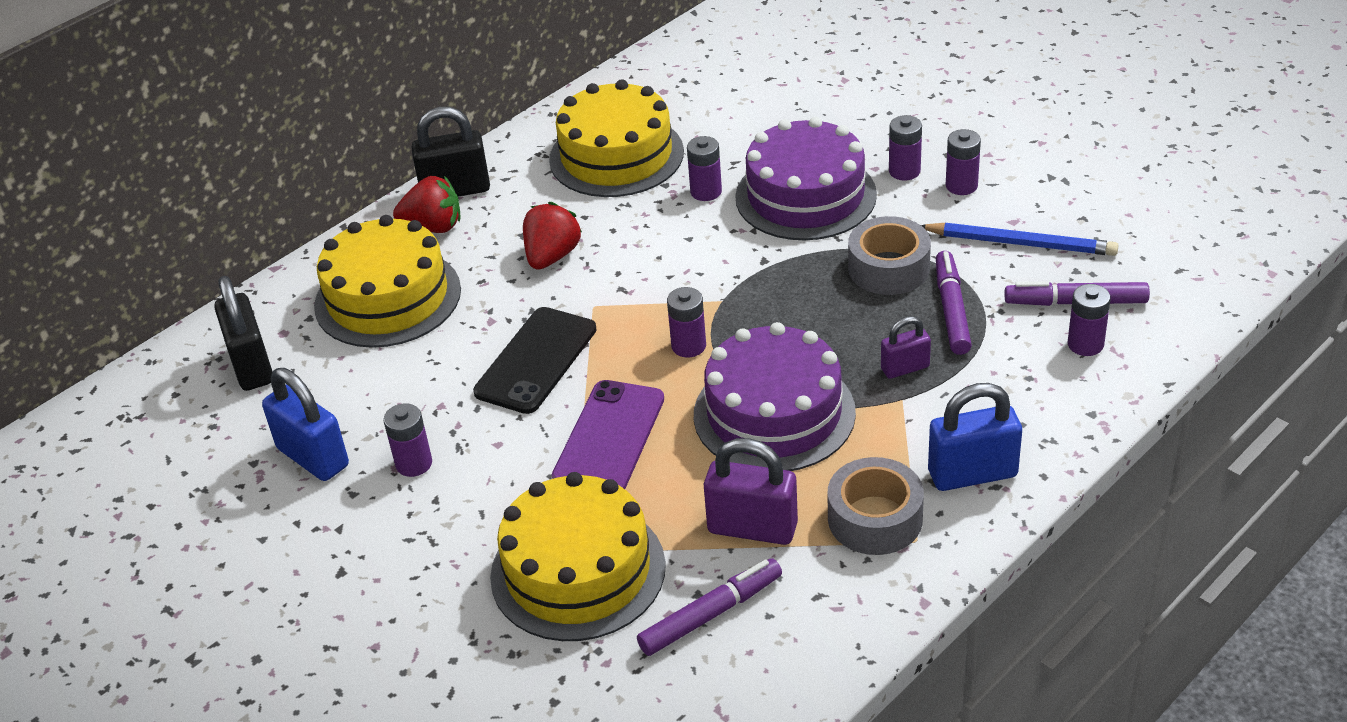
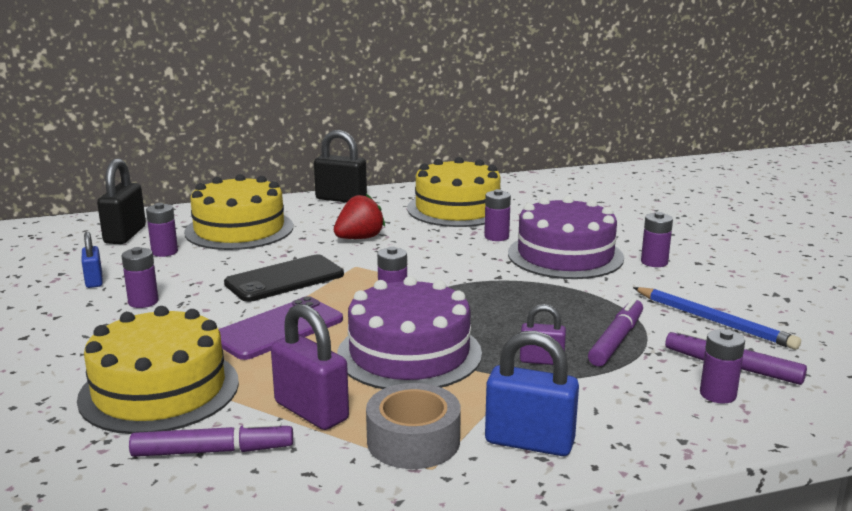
camera: 25 degrees right, 20 degrees down
blue padlock [262,368,349,481] -> blue padlock [82,232,103,288], size x0.59
red strawberry [393,176,460,233] -> none
grey tape [848,216,931,295] -> none
purple battery [946,129,981,195] -> purple battery moved to [146,203,178,257]

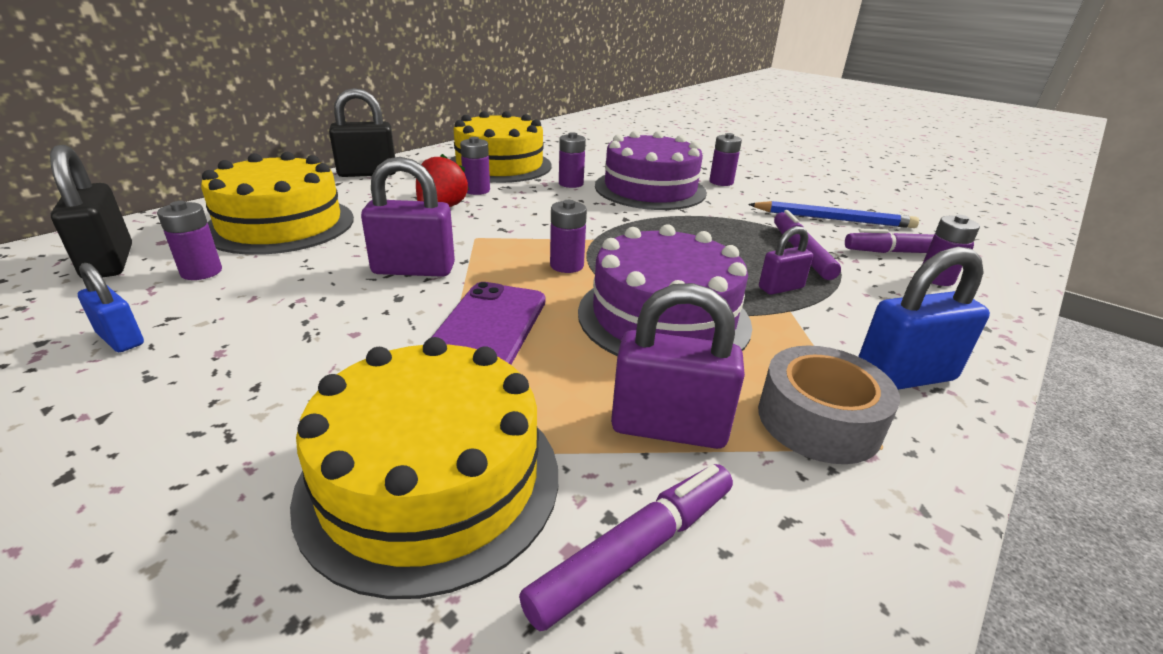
camera: 35 degrees left, 10 degrees up
purple battery [122,247,158,308] -> purple battery moved to [460,137,490,195]
black phone [224,254,344,302] -> purple padlock [361,157,455,277]

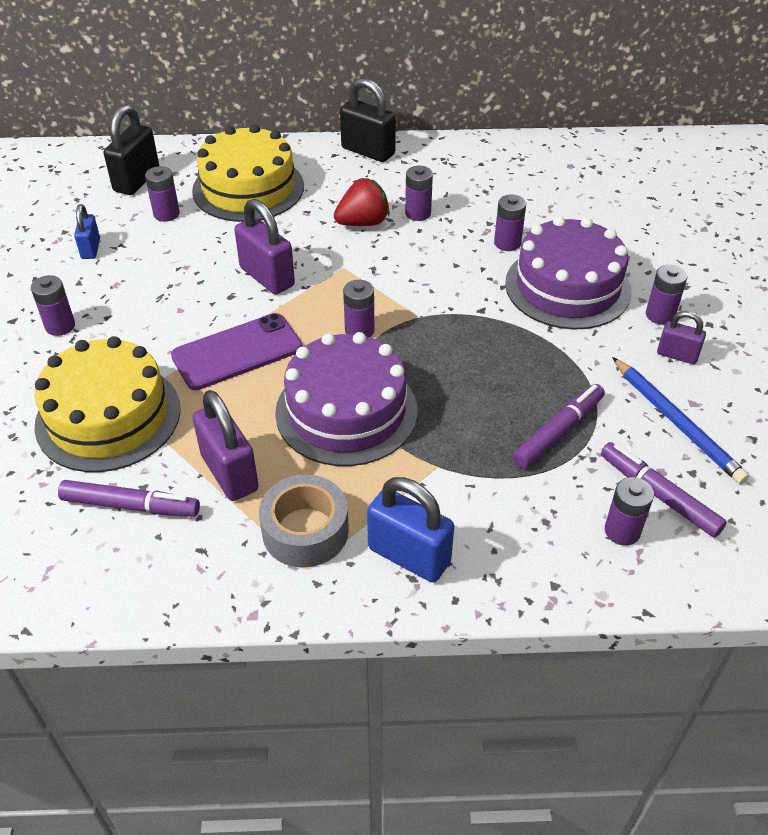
camera: 50 degrees right, 15 degrees up
yellow cake [450,111,552,183] -> none
purple padlock [759,226,813,295] -> purple padlock moved to [657,311,706,364]
none -> purple battery [31,275,75,336]

